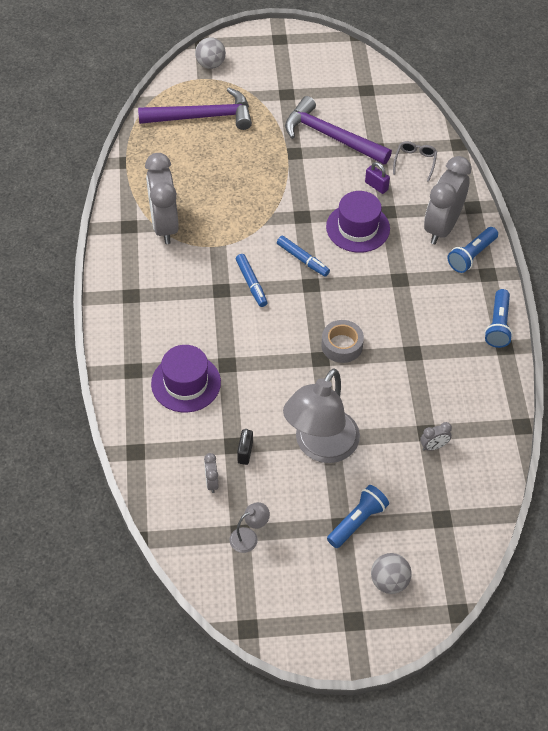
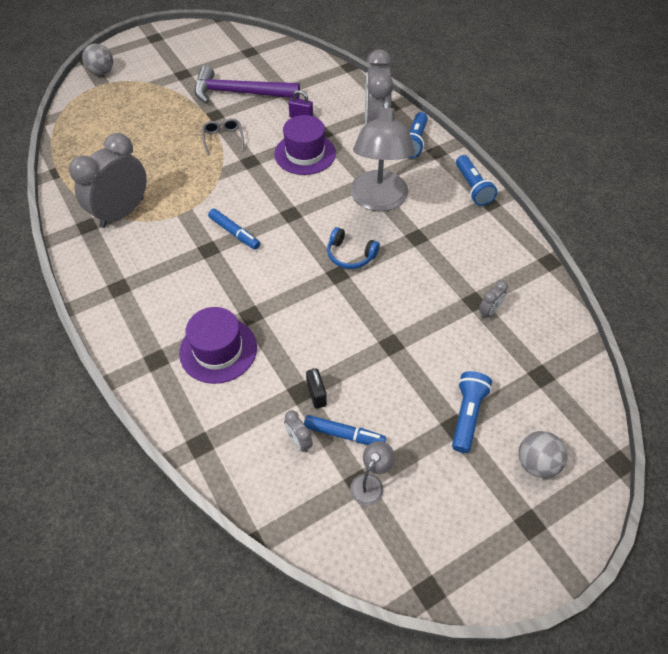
camera: 25 degrees left, 0 degrees up
purple hammer [138,88,252,130] -> none
grey clock [145,153,179,244] -> grey clock turned 75 degrees clockwise [69,133,147,228]
blue marker [277,236,330,277] -> blue marker moved to [304,415,386,445]
grey lamp [283,368,360,463] -> grey lamp moved to [351,98,415,211]
grey tape [321,320,364,363] -> blue headphones [327,227,380,269]
grey glasses [393,141,437,182] -> grey glasses moved to [202,118,244,156]

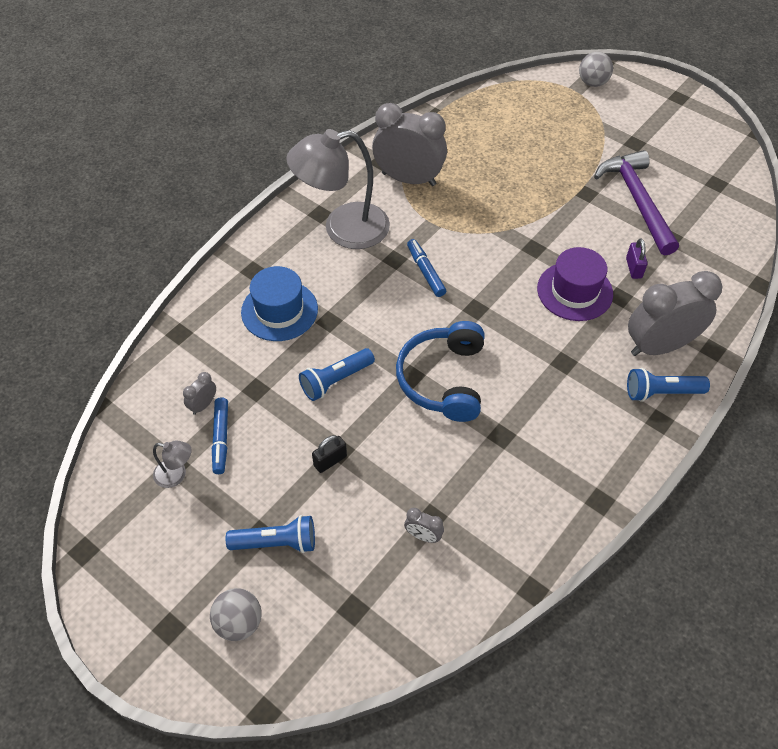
camera: 70 degrees right, 0 degrees up
purple hat [179,307,257,384] -> blue hat [241,266,318,341]
grey glasses [202,118,244,156] -> none
blue marker [208,209,260,250] -> blue marker turned 135 degrees clockwise [407,239,446,297]
black padlock [306,368,327,409] -> black padlock moved to [312,435,347,473]
blue headphones [327,227,380,269] -> blue headphones [396,321,485,422], size x1.76
grey lamp [351,98,415,211] -> grey lamp moved to [286,129,390,249]
blue flashlight [456,155,497,206] -> blue flashlight moved to [299,348,375,401]

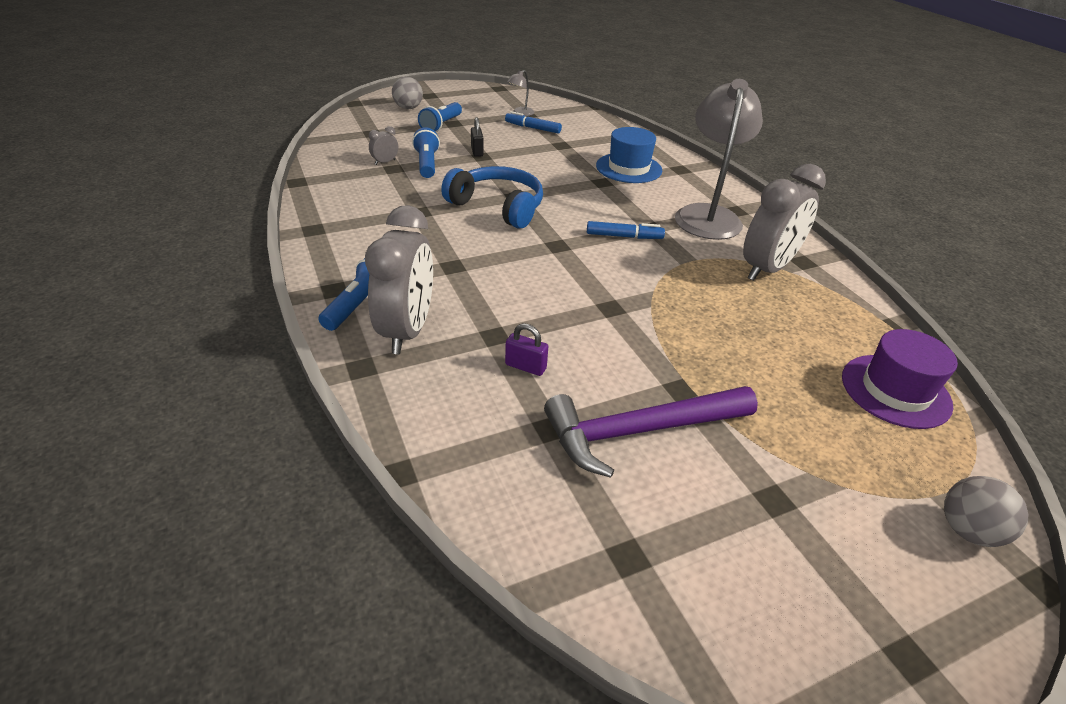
camera: 115 degrees right, 15 degrees down
grey clock [183,372,216,415] -> none
blue flashlight [299,348,375,401] -> blue flashlight moved to [412,127,440,178]
purple hat [537,247,613,321] -> purple hat moved to [842,329,958,429]
purple hammer [594,150,679,255] -> purple hammer turned 150 degrees clockwise [544,386,758,478]

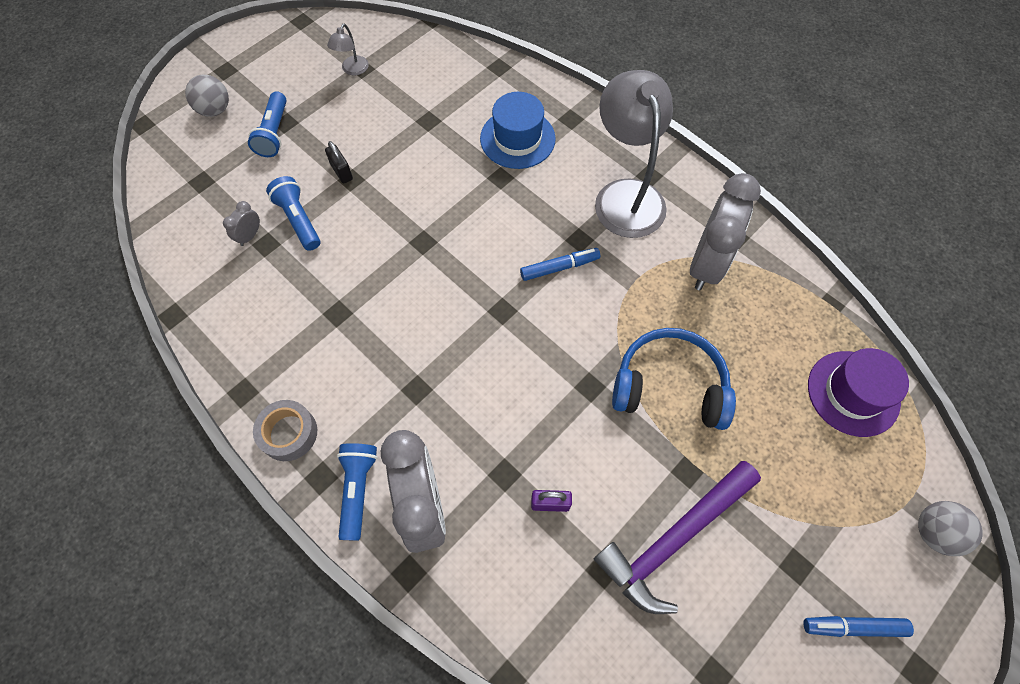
camera: 20 degrees left, 25 degrees up
blue headphones [441,166,543,229] -> blue headphones moved to [612,328,736,430]
blue marker [505,111,562,134] -> blue marker moved to [803,616,914,637]
none -> grey tape [253,400,317,461]

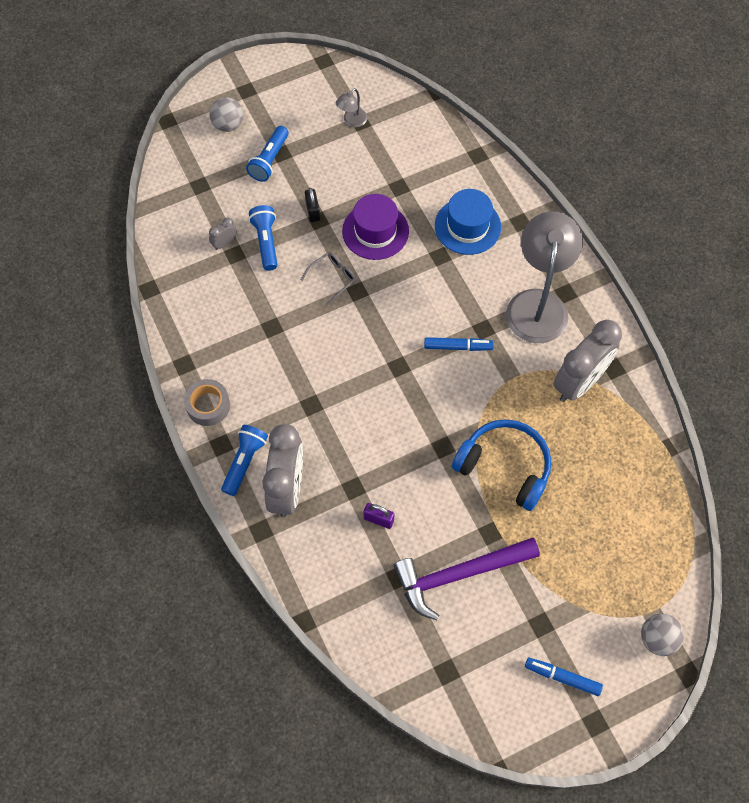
camera: 20 degrees right, 0 degrees up
purple hat [808,348,909,437] -> purple hat moved to [342,194,409,260]
none -> grey glasses [301,252,356,306]

